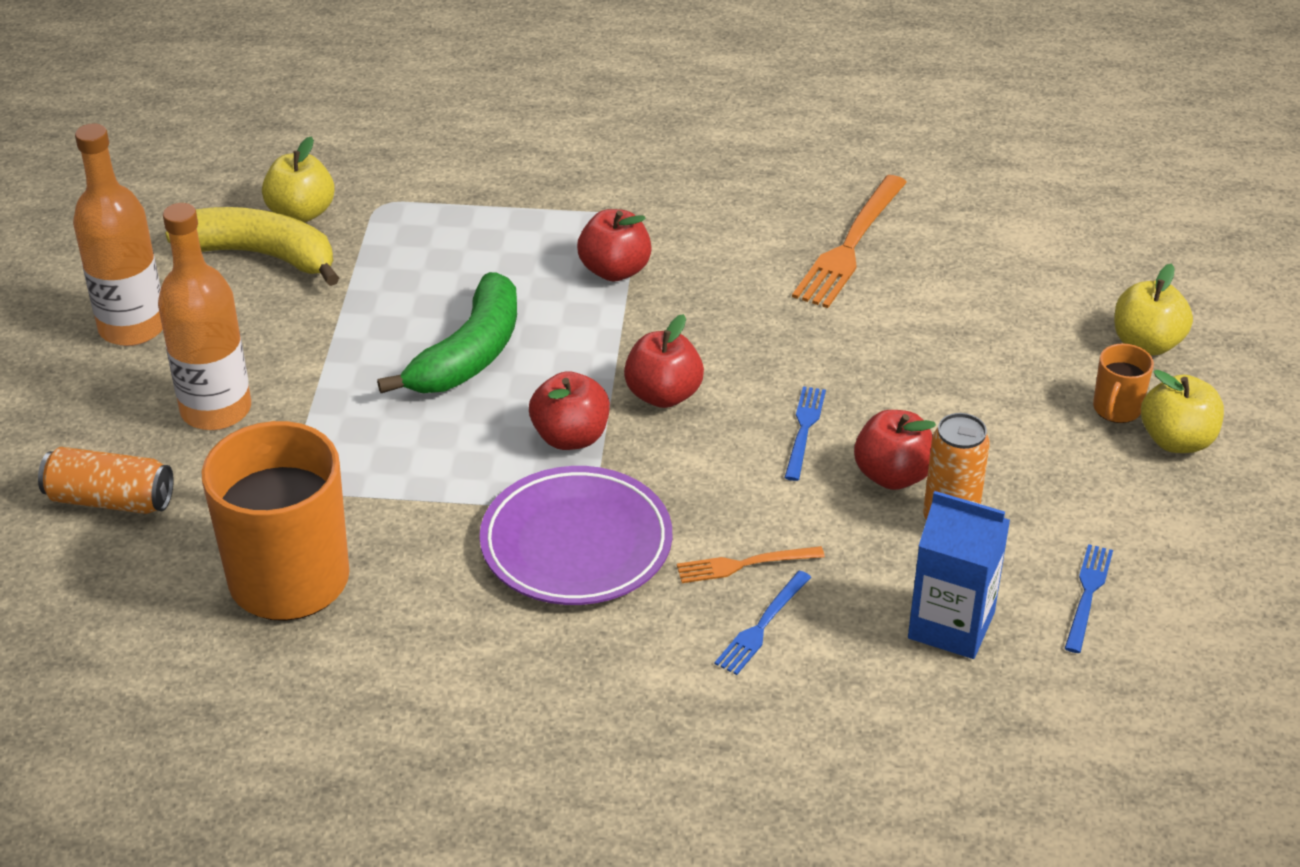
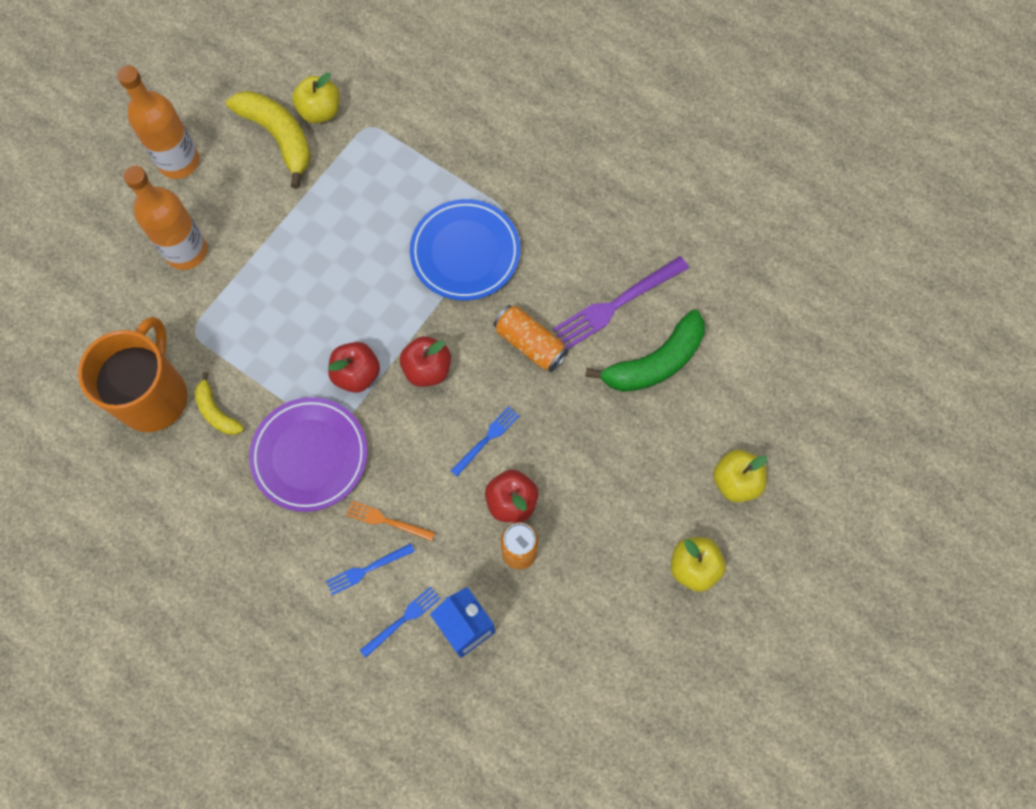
camera: 30 degrees right, 30 degrees up
orange can [38,447,174,514] -> orange can moved to [494,305,568,372]
green banana [377,272,517,393] -> green banana moved to [586,310,705,392]
red apple [577,209,652,282] -> blue plate [410,199,520,301]
orange fork [792,175,907,308] -> purple fork [553,256,689,349]
blue fork [1064,544,1113,653] -> blue fork moved to [360,586,441,658]
orange mug [1093,344,1154,423] -> none
none -> yellow banana [195,372,244,435]

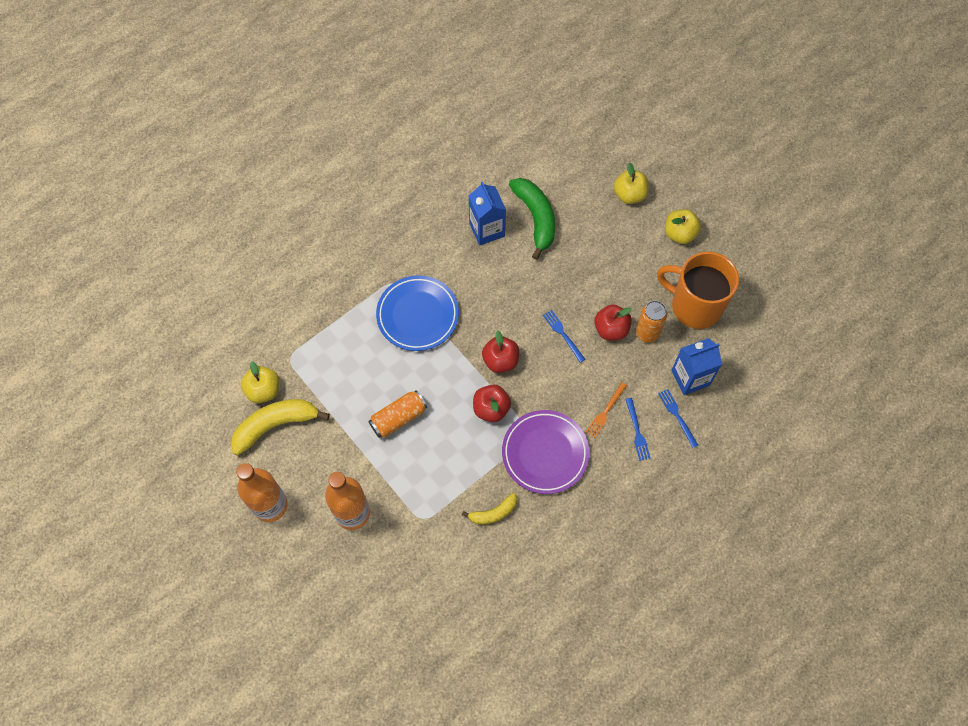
camera: 75 degrees left, 5 degrees down
orange mug [78,317,187,432] -> orange mug moved to [657,252,739,329]
orange can [494,305,568,372] -> orange can moved to [368,390,427,438]
purple fork [553,256,689,349] -> blue carton [469,181,506,246]

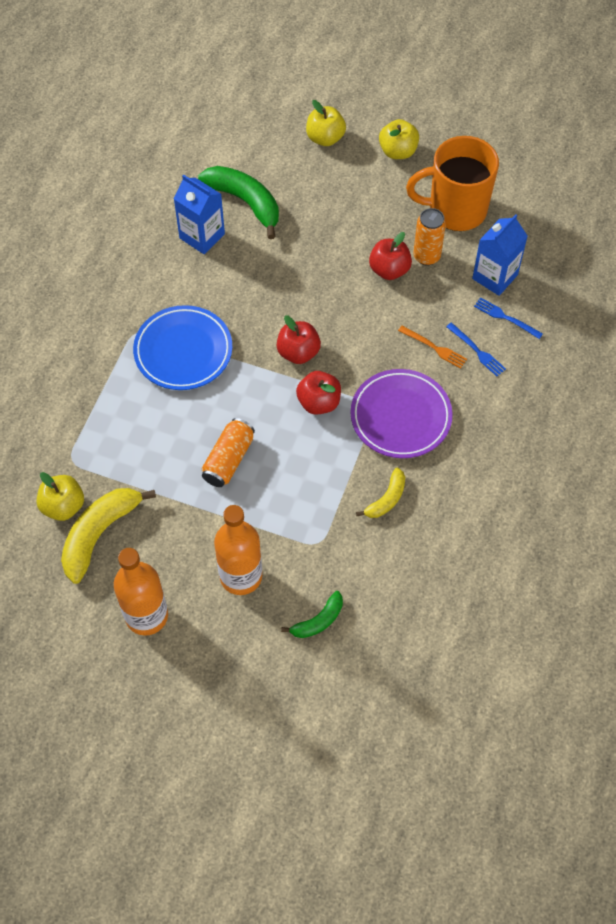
camera: 30 degrees left, 5 degrees down
blue fork [543,310,585,363] -> none
orange fork [586,382,627,438] -> orange fork turned 60 degrees counterclockwise [398,326,467,369]
none -> green banana [281,591,343,638]

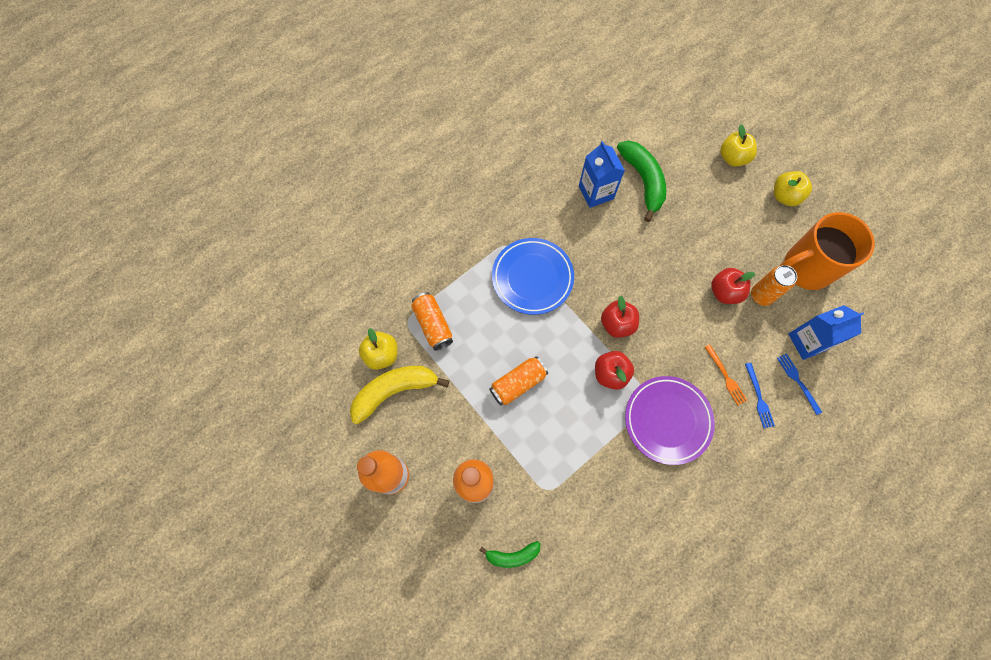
camera: 30 degrees right, 10 degrees up
yellow banana [356,468,405,518] -> none
orange mug [406,136,499,231] -> orange mug turned 45 degrees counterclockwise [779,212,875,290]
none -> orange can [411,292,453,350]

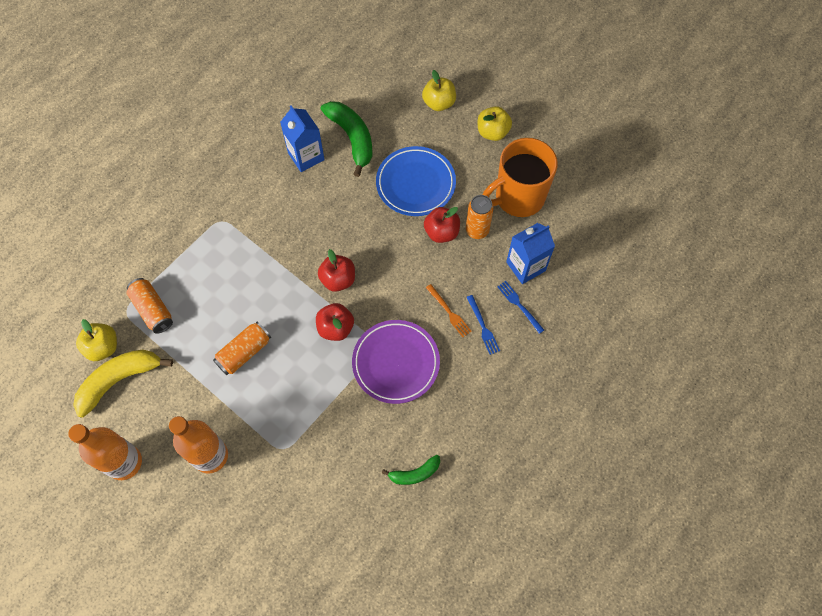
camera: 10 degrees left, 5 degrees down
green banana [479,541,540,568] -> green banana moved to [382,455,440,485]
blue plate [492,238,574,315] -> blue plate moved to [376,146,456,216]

